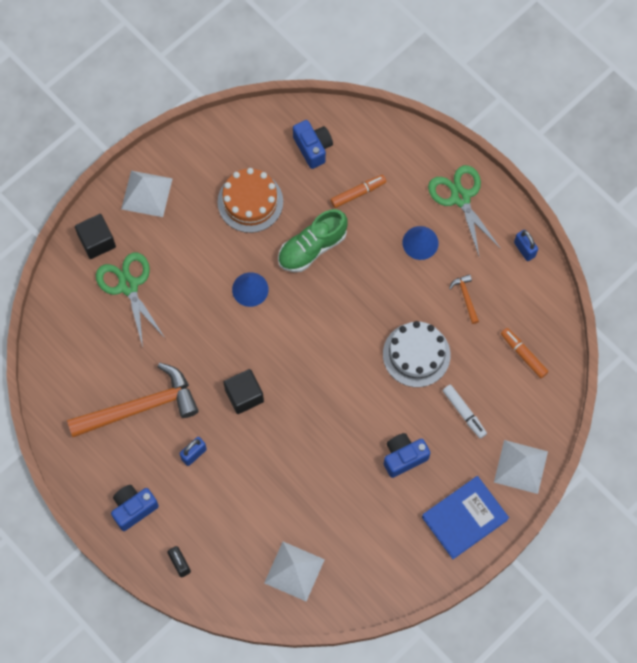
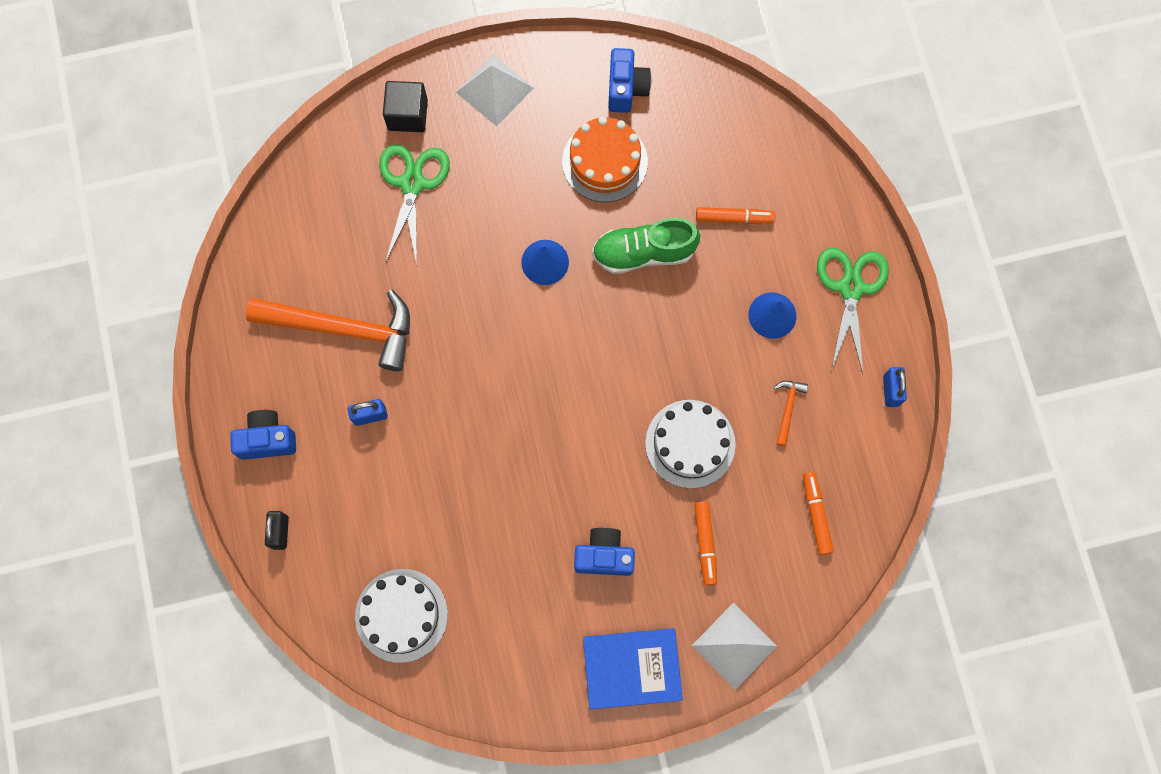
camera: 30 degrees right, 5 degrees up
black cube [224,369,264,414] -> none
white pyramid [264,542,325,602] -> white cake [355,569,448,663]
blue camera [293,120,333,169] -> blue camera moved to [608,48,651,113]
white marker [443,385,487,438] -> orange marker [694,501,717,586]

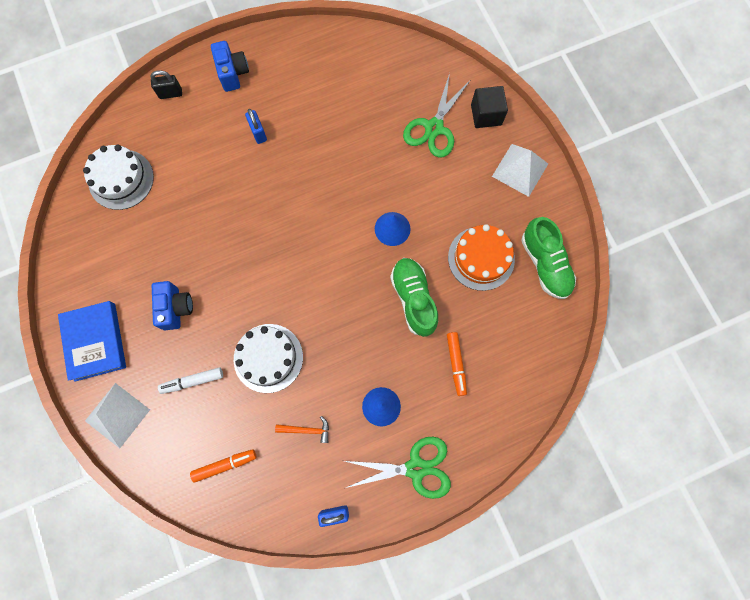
camera: 80 degrees right, 0 degrees up
orange hammer [246,290,410,371] -> none
green scissors [379,144,450,265] -> green scissors turned 120 degrees clockwise [403,73,470,158]
blue camera [608,48,651,113] -> green shoe [521,217,576,299]
orange marker [694,501,717,586] -> white marker [158,367,223,394]

